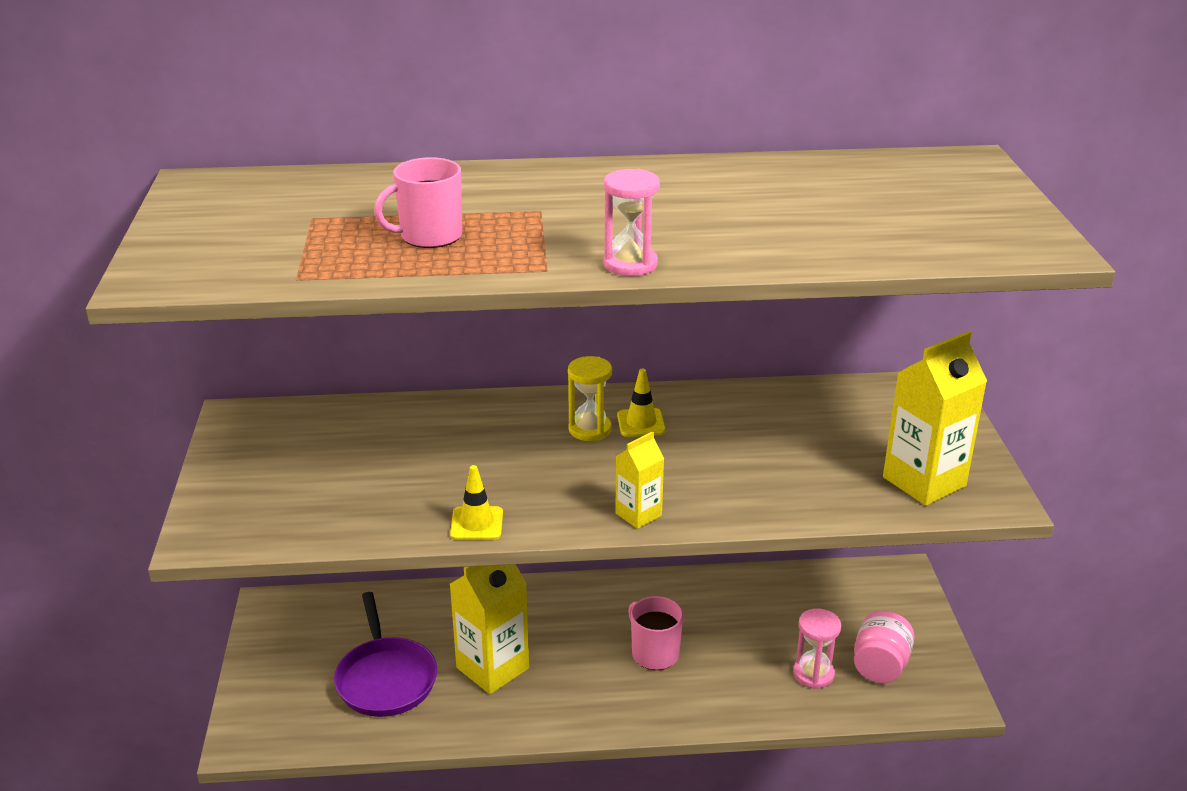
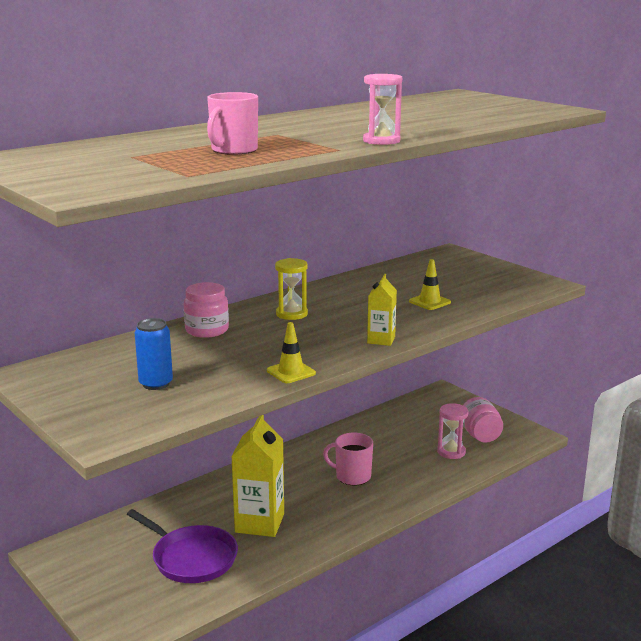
camera: 35 degrees left, 10 degrees down
yellow traffic cone [617,369,666,437] -> yellow traffic cone moved to [409,259,451,310]
yellow carton [883,331,987,506] -> none
none -> blue can [135,318,173,390]
none -> pink jar [184,282,229,338]

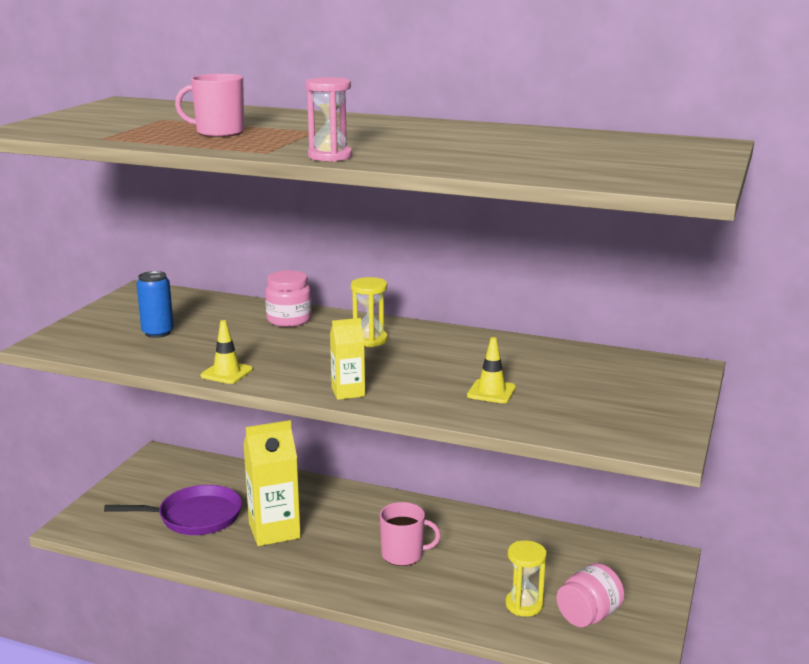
camera: 60 degrees right, 0 degrees up
purple pan [127,509,238,583] -> purple pan turned 105 degrees counterclockwise [104,485,242,535]
pink mug [323,433,373,485] -> pink mug turned 105 degrees clockwise [380,502,441,566]
pink hourglass [437,403,468,459] -> yellow hourglass [505,540,547,617]

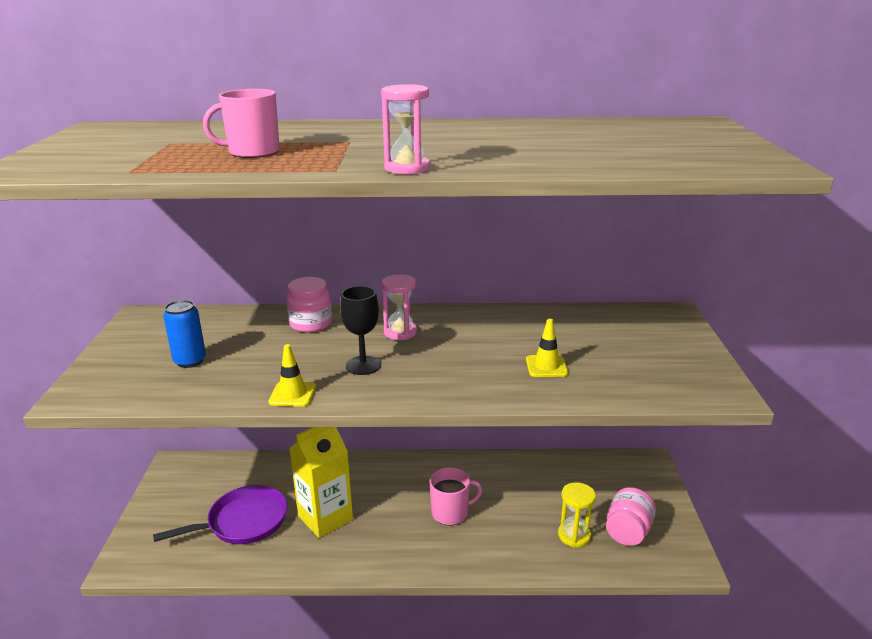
camera: 20 degrees left, 5 degrees up
yellow carton [330,318,365,400] -> none
yellow hourglass [351,277,388,347] -> pink hourglass [381,274,417,340]
none -> black goblet [340,286,381,375]

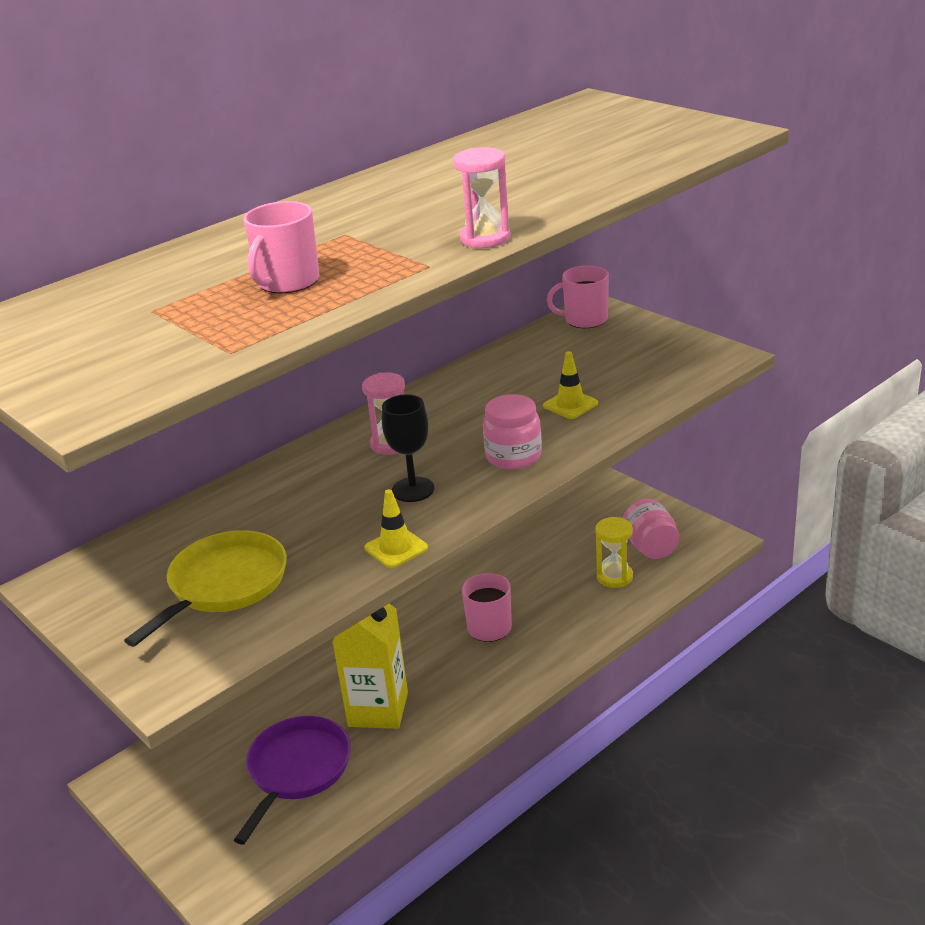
camera: 40 degrees left, 5 degrees up
blue can [163,300,206,368] -> yellow pan [124,530,287,647]
pink jar [286,277,332,333] -> pink jar moved to [483,394,542,469]
none -> pink mug [547,265,609,328]

